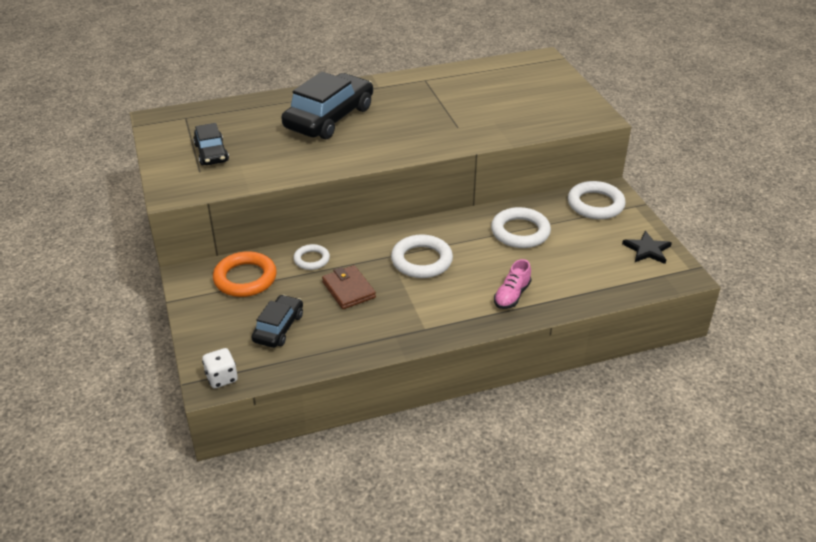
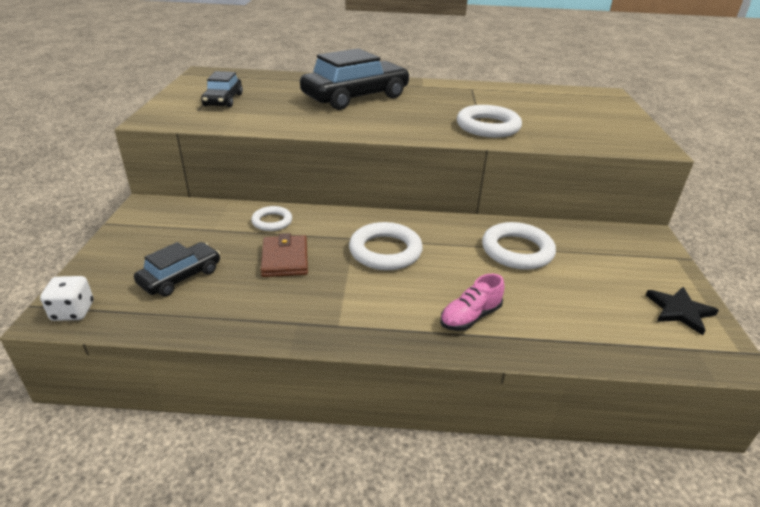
camera: 20 degrees right, 5 degrees down
orange ring [213,251,277,297] -> none
white ring [568,181,626,219] -> white ring moved to [457,105,522,138]

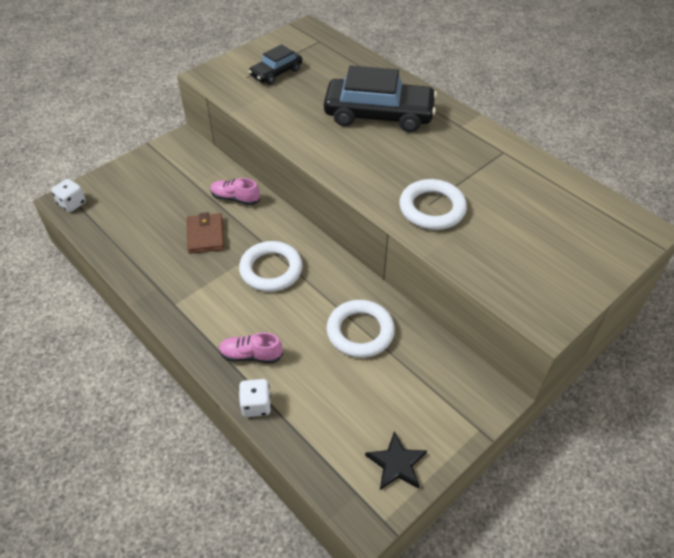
camera: 45 degrees right, 15 degrees up
black car [134,242,220,296] -> none
white ring [251,206,292,231] -> pink shoe [210,178,260,205]
brown wallet [261,233,308,277] -> brown wallet turned 45 degrees counterclockwise [187,212,224,254]
none -> white dice [239,379,271,417]

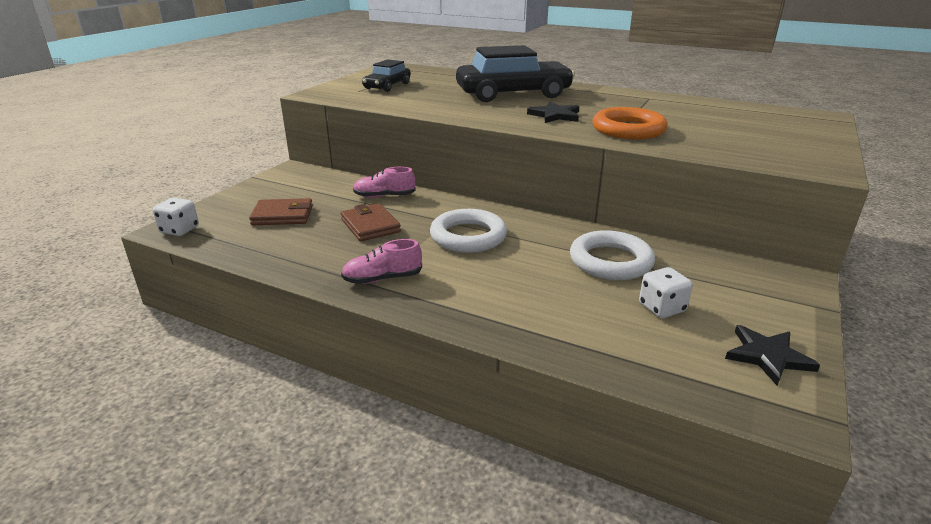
camera: 20 degrees left, 20 degrees down
pink shoe [219,332,283,363] -> pink shoe moved to [341,239,422,284]
white dice [239,379,271,417] -> white dice moved to [639,267,693,318]
white ring [399,179,467,230] -> orange ring [592,107,668,140]
none -> brown wallet [249,198,313,225]
none -> black star [527,101,579,123]

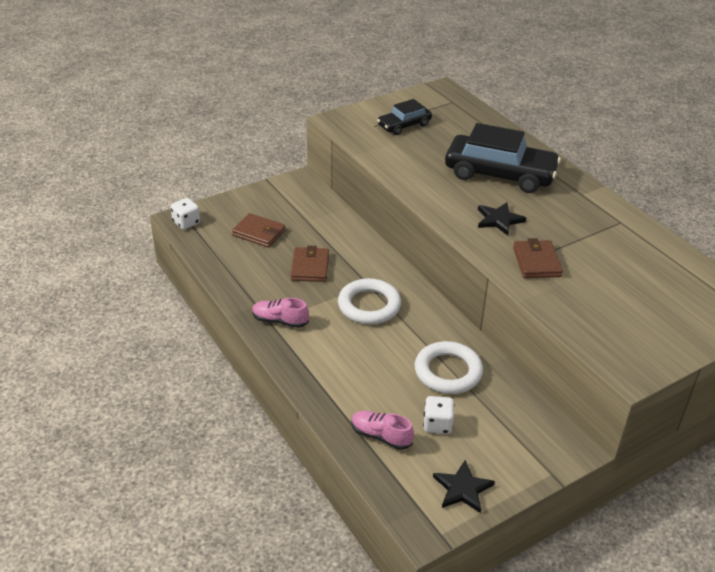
camera: 30 degrees right, 10 degrees up
pink shoe [353,167,416,198] -> pink shoe moved to [351,411,414,450]
orange ring [592,107,668,140] -> brown wallet [513,238,563,278]

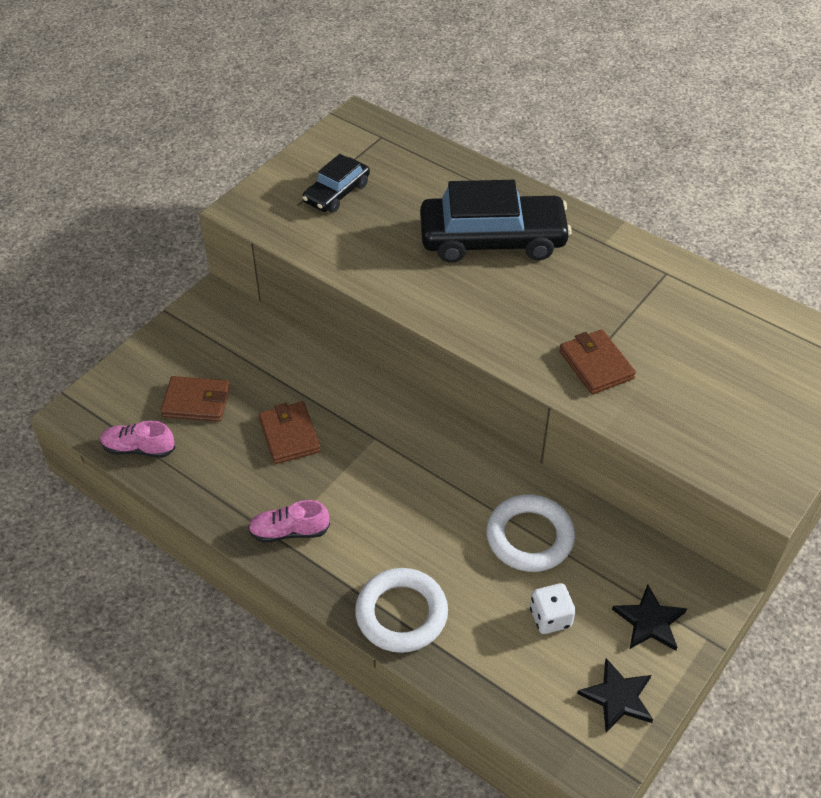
camera: 20 degrees left, 10 degrees up
white dice [170,198,200,230] -> none
white ring [338,278,401,324] -> white ring moved to [355,568,448,653]
pink shoe [351,411,414,450] -> pink shoe moved to [100,421,175,458]
black star [478,202,526,235] -> black star moved to [612,584,687,651]

